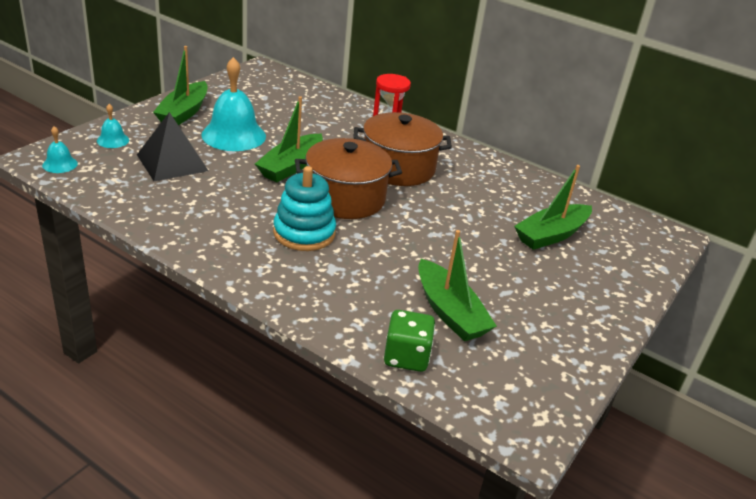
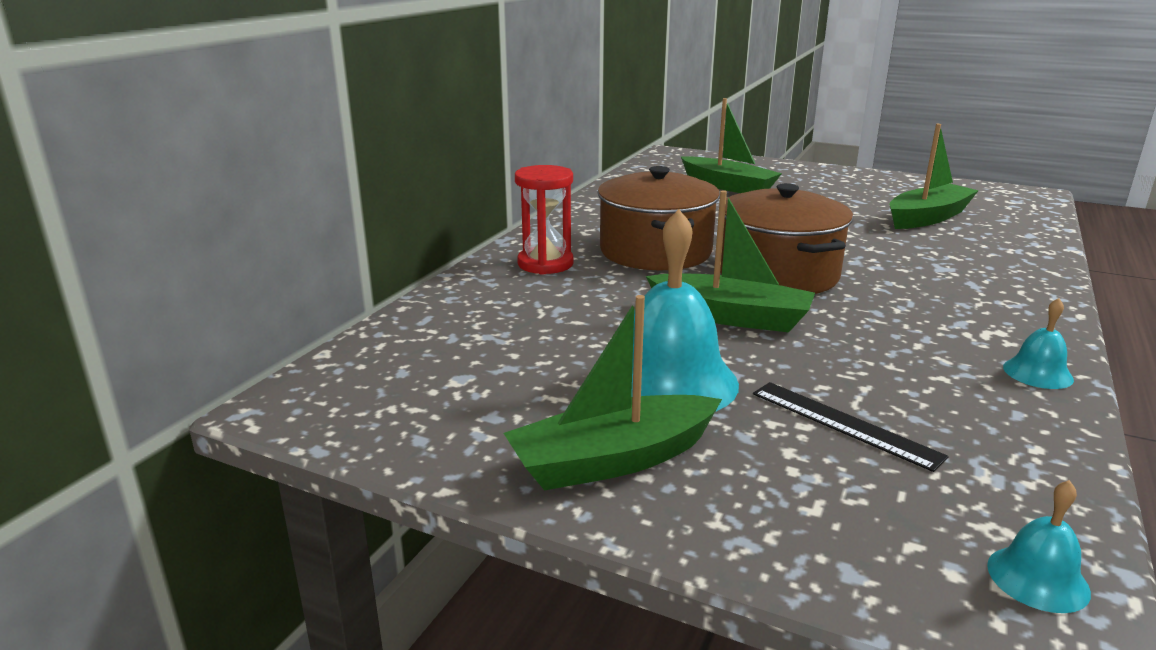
camera: 95 degrees left, 10 degrees down
turquoise bell [97,104,129,148] -> turquoise bell moved to [1003,298,1074,389]
black pyramid [137,112,209,181] -> black ruler [753,382,949,472]
green boat [153,46,208,125] -> green boat turned 150 degrees clockwise [504,295,722,491]
turquoise stacking toy [273,166,336,251] -> none
green dice [384,310,435,372] -> none

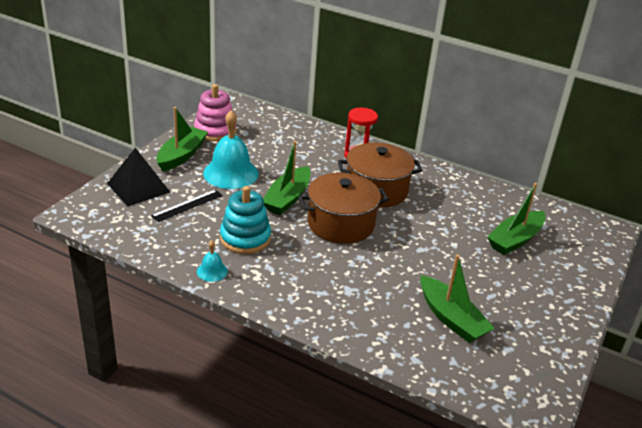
camera: 90 degrees right, 10 degrees up
green boat [504,295,722,491] -> green boat turned 45 degrees clockwise [156,107,208,172]
turquoise bell [987,480,1091,613] -> none
none -> black pyramid [107,148,170,206]
none -> pink stacking toy [194,84,236,141]
none -> turquoise stacking toy [220,186,271,254]

